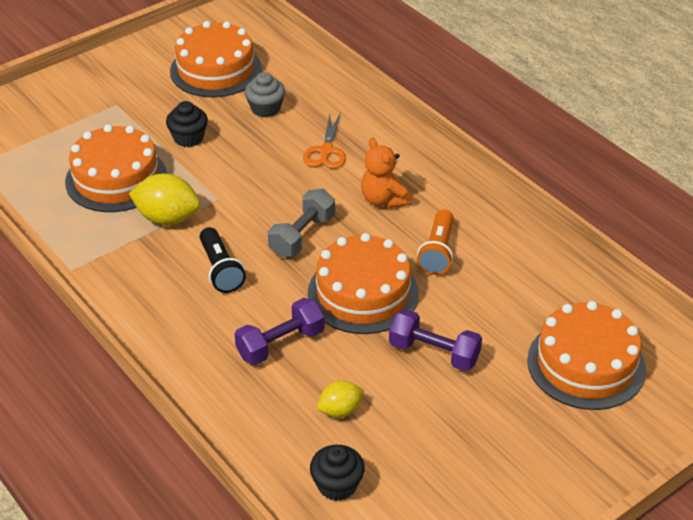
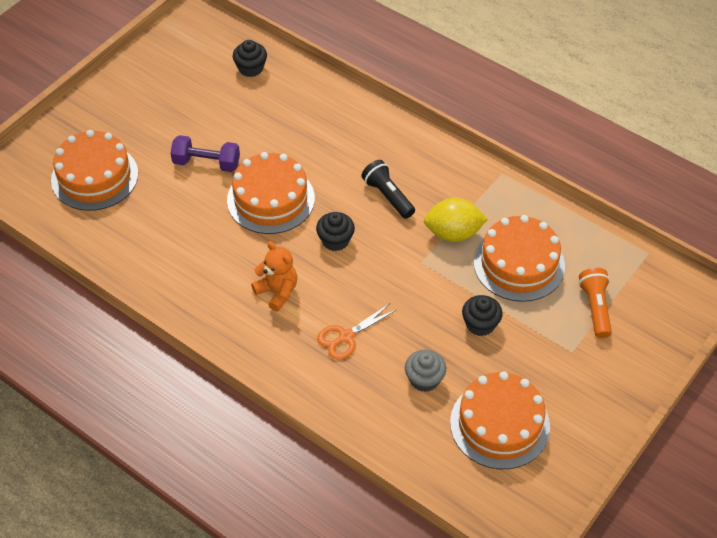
camera: 165 degrees right, 10 degrees up
purple dumbbell [235,298,325,365] -> none
grey dumbbell [268,189,335,257] -> black cupcake [316,212,355,251]
orange scissors [303,112,346,169] -> orange scissors turned 120 degrees counterclockwise [317,303,396,360]
yellow lemon [317,381,364,418] -> none
orange flashlight [417,209,454,275] -> orange flashlight moved to [579,268,612,338]

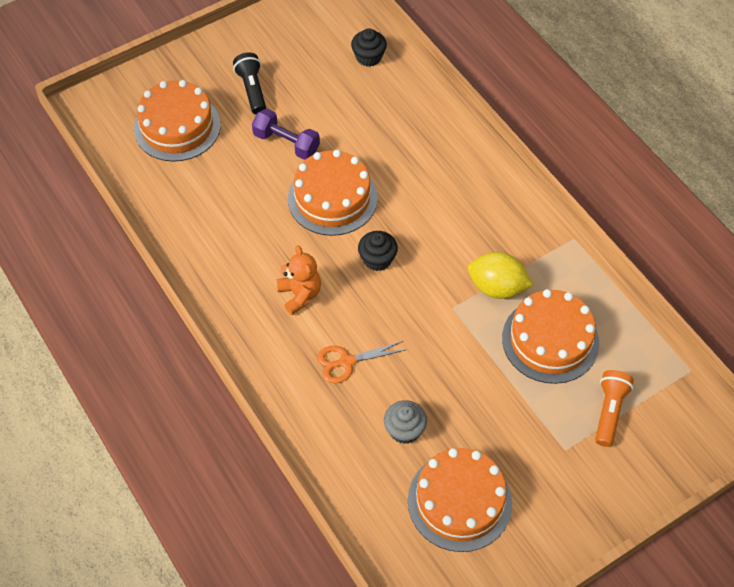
camera: 20 degrees right, 5 degrees up
black flashlight [361,160,415,219] -> black flashlight moved to [233,52,266,114]
black cupcake [462,295,503,336] -> none

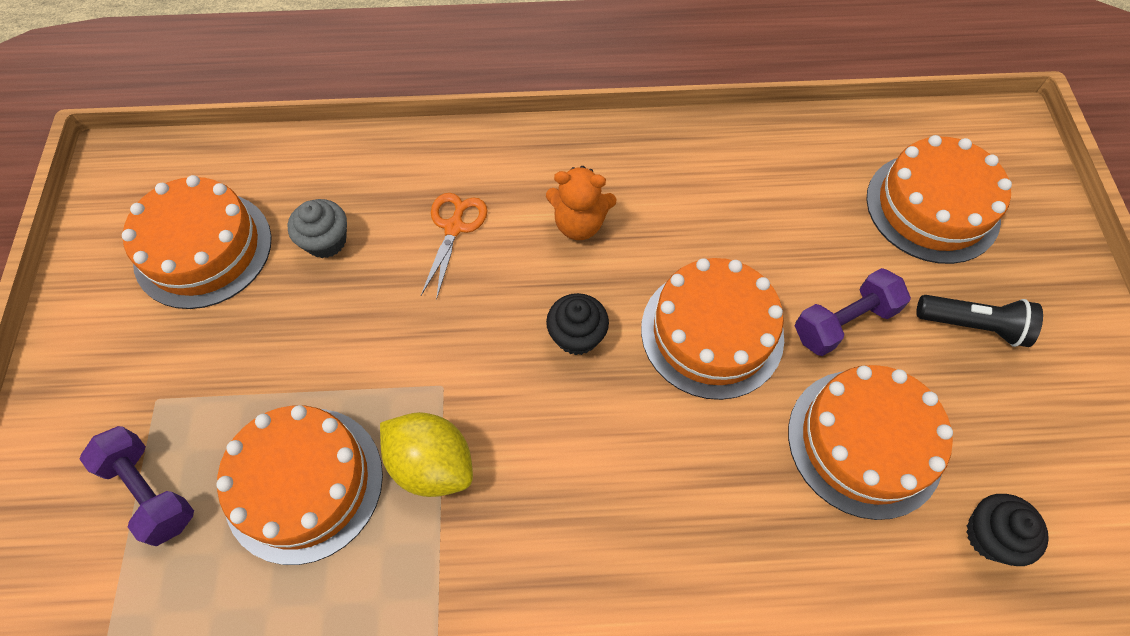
camera: 120 degrees right, 5 degrees up
yellow lemon [468,252,533,299] -> yellow lemon turned 75 degrees clockwise [380,412,473,497]
orange flashlight [595,370,634,447] -> purple dumbbell [80,426,194,546]
none -> orange cake [788,365,953,520]

